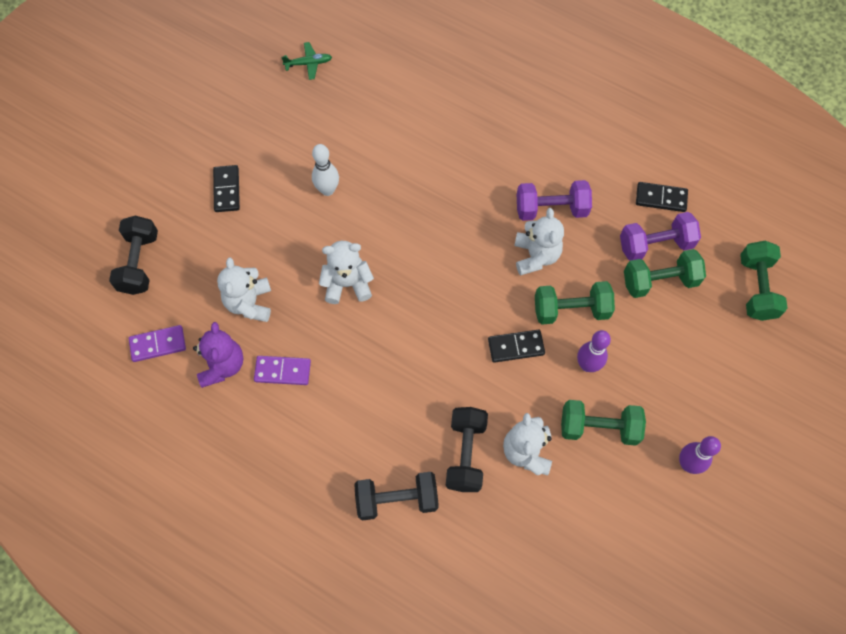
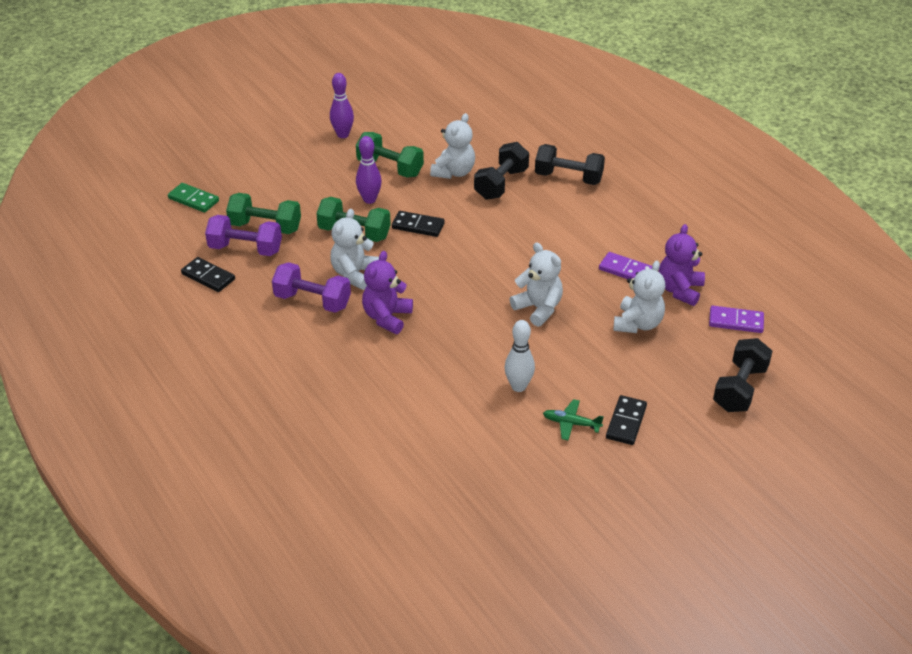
camera: 155 degrees left, 25 degrees down
green plane [281,42,332,80] -> green plane moved to [543,399,604,440]
white teddy bear [319,241,374,304] -> white teddy bear turned 150 degrees counterclockwise [510,242,563,327]
green dumbbell [740,241,787,321] -> green domino [168,183,219,213]
none -> purple teddy bear [362,251,413,334]

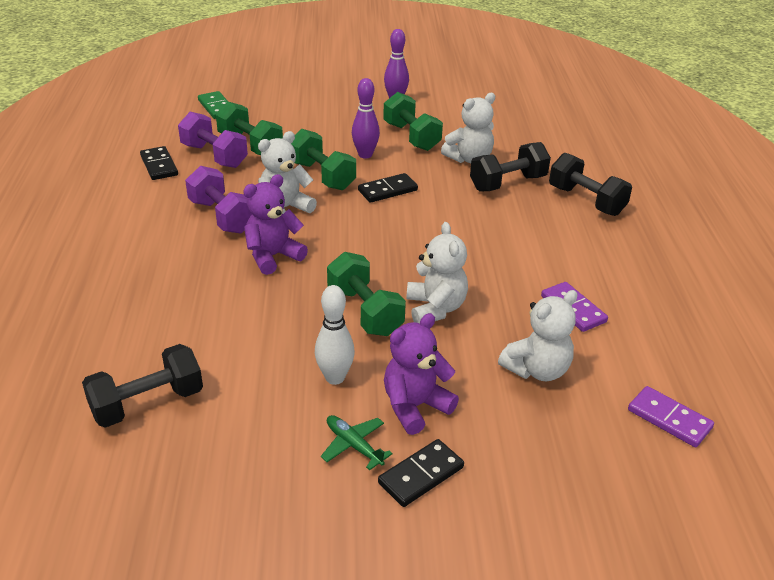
camera: 30 degrees right, 5 degrees down
black domino [392,211,445,237] -> black domino turned 75 degrees counterclockwise [358,173,418,203]
purple teddy bear [658,224,705,306] -> purple teddy bear moved to [384,313,459,435]
black dumbbell [713,338,773,412] -> black dumbbell moved to [82,344,203,428]
none -> green dumbbell [327,252,406,336]

